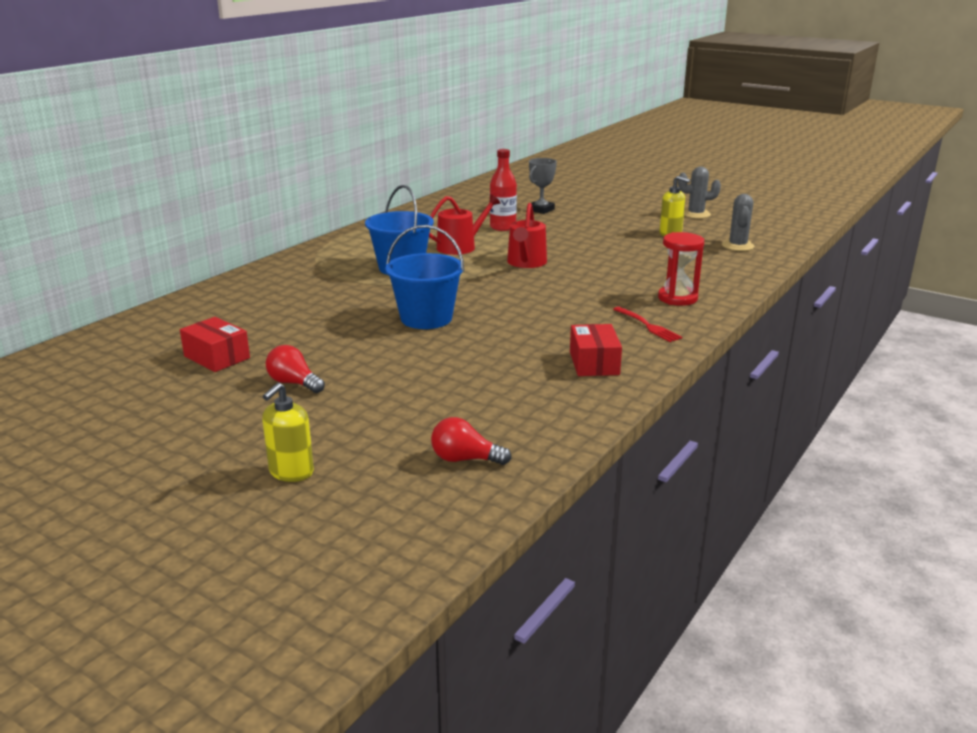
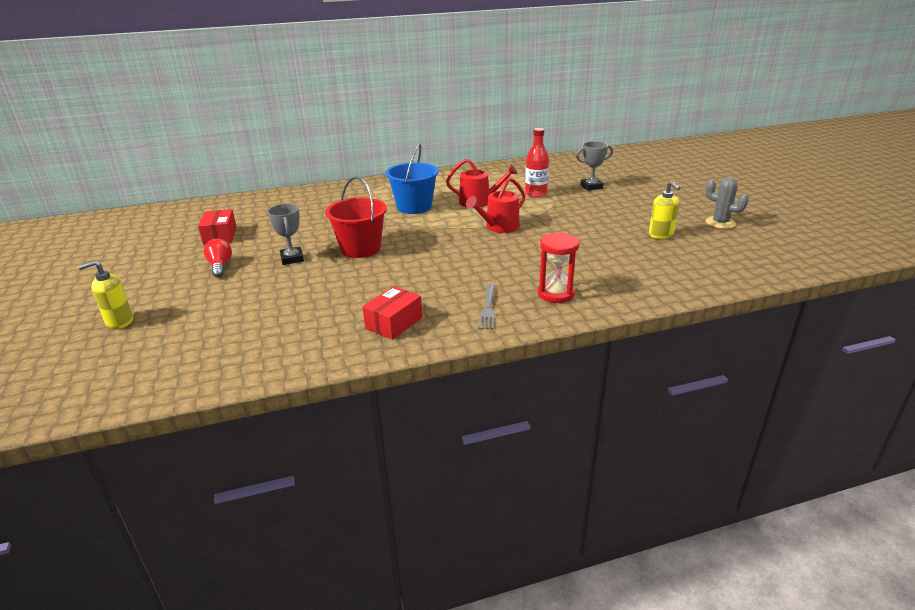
camera: 40 degrees right, 5 degrees up
blue bucket [385,225,464,329] -> red bucket [325,176,387,258]
red light bulb [431,417,511,465] -> none
red fork [613,307,682,342] -> grey fork [478,284,495,329]
grey cactus [722,194,754,251] -> none
none -> grey trophy [267,204,304,265]

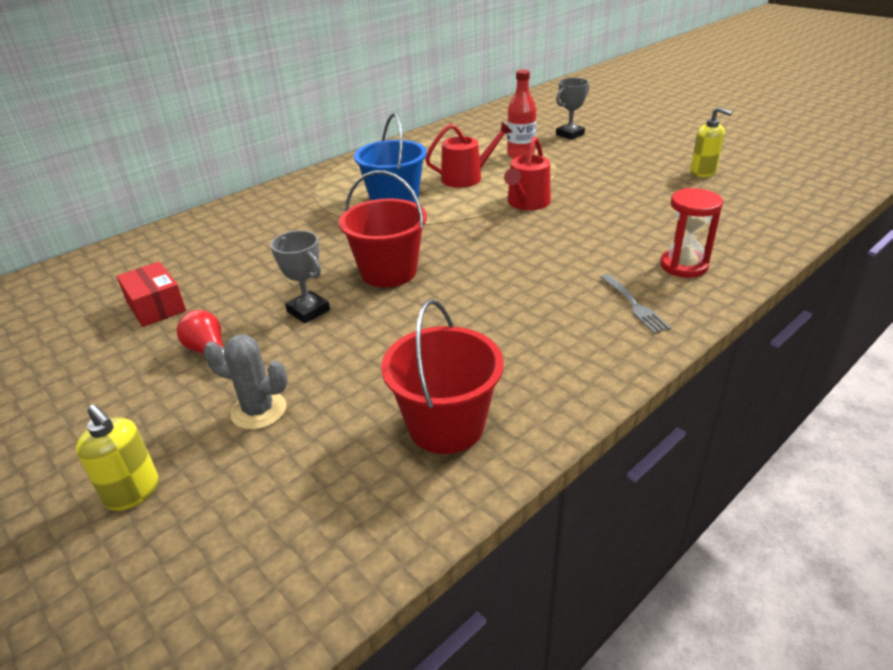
camera: 25 degrees left, 5 degrees up
yellow soap dispenser [78,260,133,329] -> yellow soap dispenser turned 90 degrees counterclockwise [76,404,159,511]
red box [362,286,422,340] -> none
grey cactus [705,177,749,229] -> grey cactus moved to [204,334,288,430]
none -> red bucket [381,299,504,454]

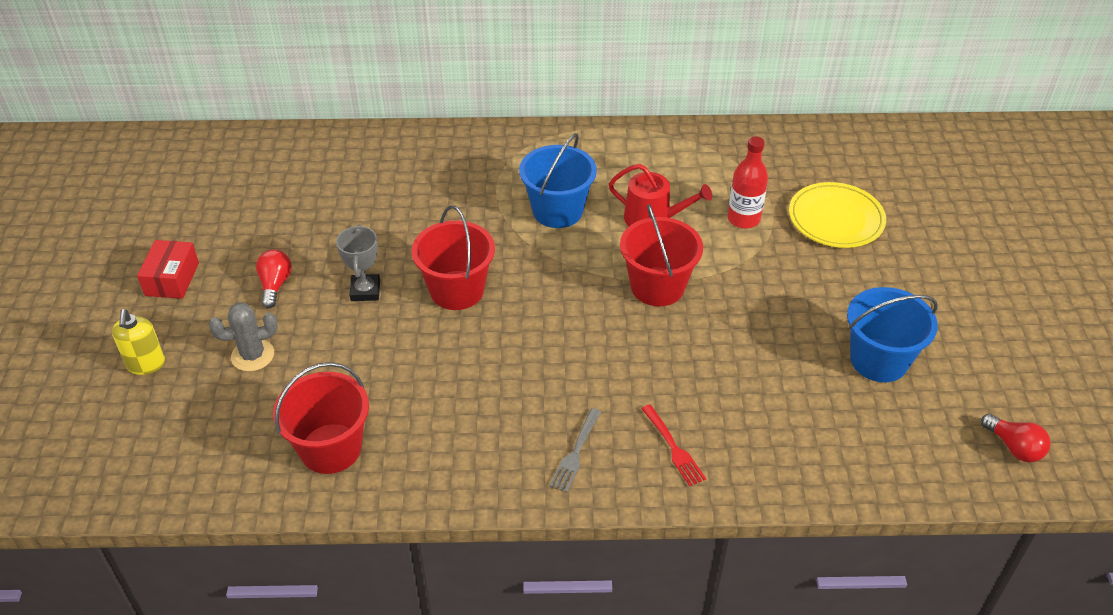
camera: 40 degrees right, 10 degrees up
red box [117,262,186,327] -> red box moved to [137,240,199,299]
grey cactus [204,334,288,430] -> grey cactus turned 75 degrees counterclockwise [209,303,278,371]
red watering can [504,137,551,210] -> red bucket [620,204,703,306]
grey trophy [556,78,589,140] -> yellow plate [789,182,886,248]
red hourglass [660,188,723,278] -> red fork [641,404,706,486]
yellow soap dispenser [690,107,732,177] -> blue bucket [847,287,938,382]
none -> red light bulb [981,414,1051,462]

